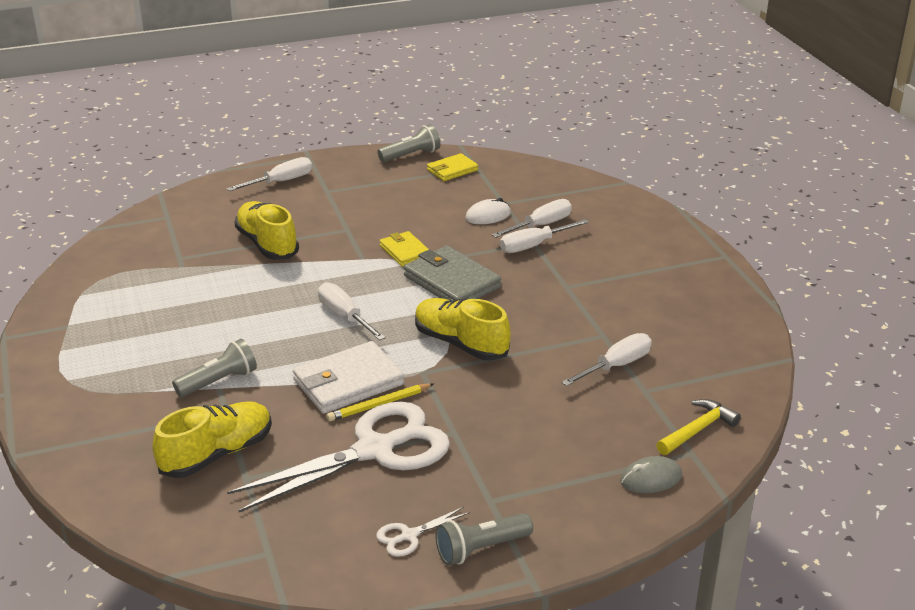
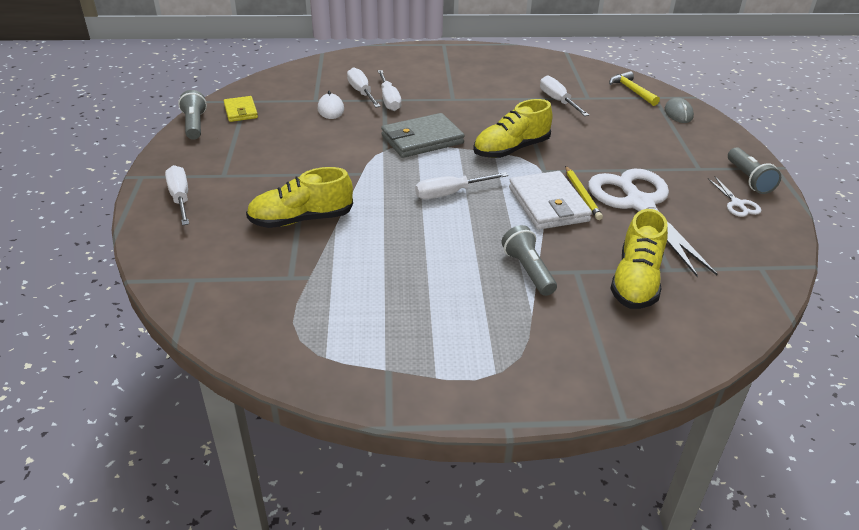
camera: 75 degrees left, 5 degrees up
yellow shoe [152,401,272,478] -> yellow shoe turned 135 degrees counterclockwise [610,209,668,309]
yellow wallet [380,231,429,266] -> none

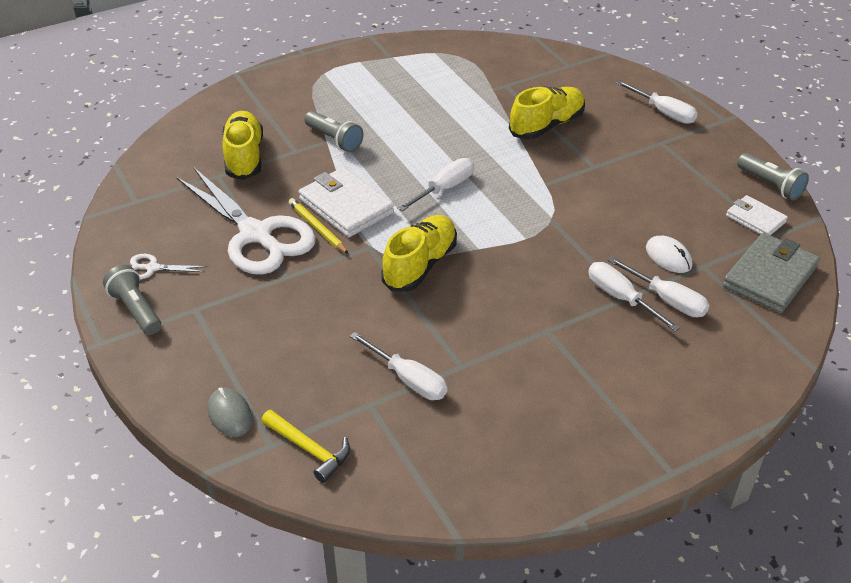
camera: 155 degrees right, 5 degrees up
yellow wallet [224,96,258,122] -> white wallet [726,195,788,235]
grey wallet [381,113,464,158] -> grey wallet moved to [723,233,820,313]
white scissors [707,177,761,217] -> white scissors turned 45 degrees counterclockwise [130,254,207,279]

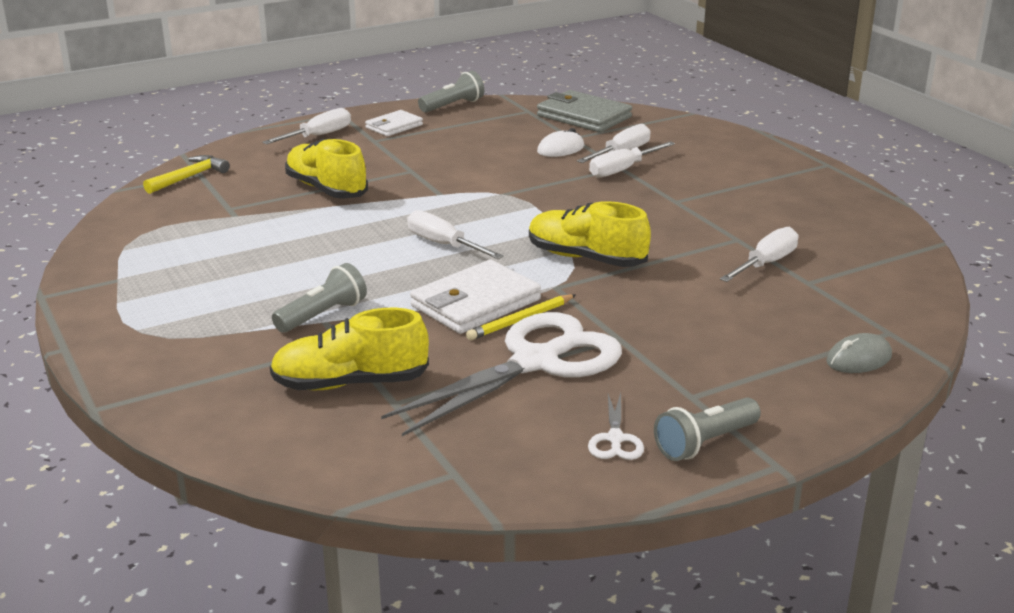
camera: 90 degrees left, 15 degrees down
yellow hammer [261,410,350,483] -> yellow hammer moved to [143,155,230,194]
white wallet [726,195,788,235] -> white wallet moved to [365,110,423,136]

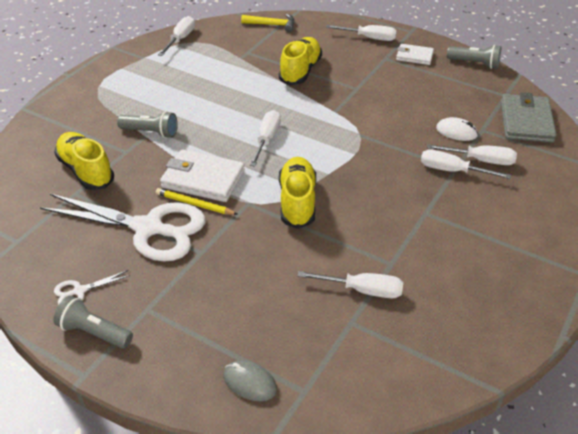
camera: 60 degrees right, 15 degrees up
none -> white screwdriver [158,16,195,56]

